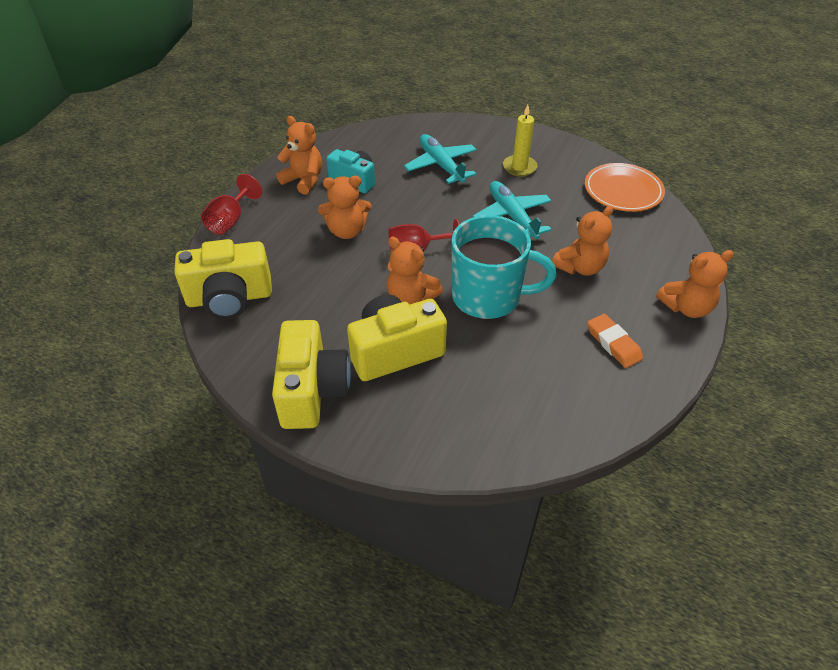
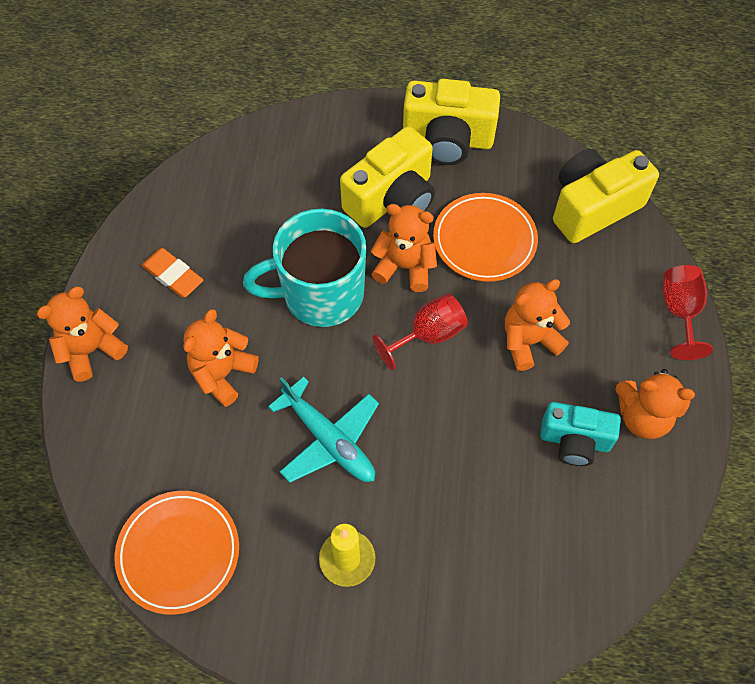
camera: 160 degrees right, 15 degrees up
yellow camera [272,320,351,429] -> yellow camera turned 60 degrees counterclockwise [403,79,500,165]
turquoise plane [404,134,477,184] -> none
none -> orange plate [433,193,538,282]

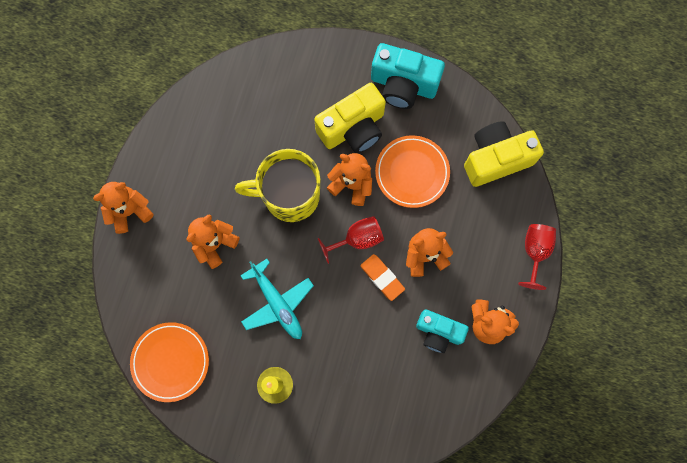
camera: 10 degrees right, 15 degrees up
orange eraser [141,248,203,298] -> orange eraser moved to [360,254,405,301]
turquoise mug [243,209,366,327] -> yellow mug [235,149,320,222]
yellow camera [403,79,500,165] -> turquoise camera [371,43,445,109]

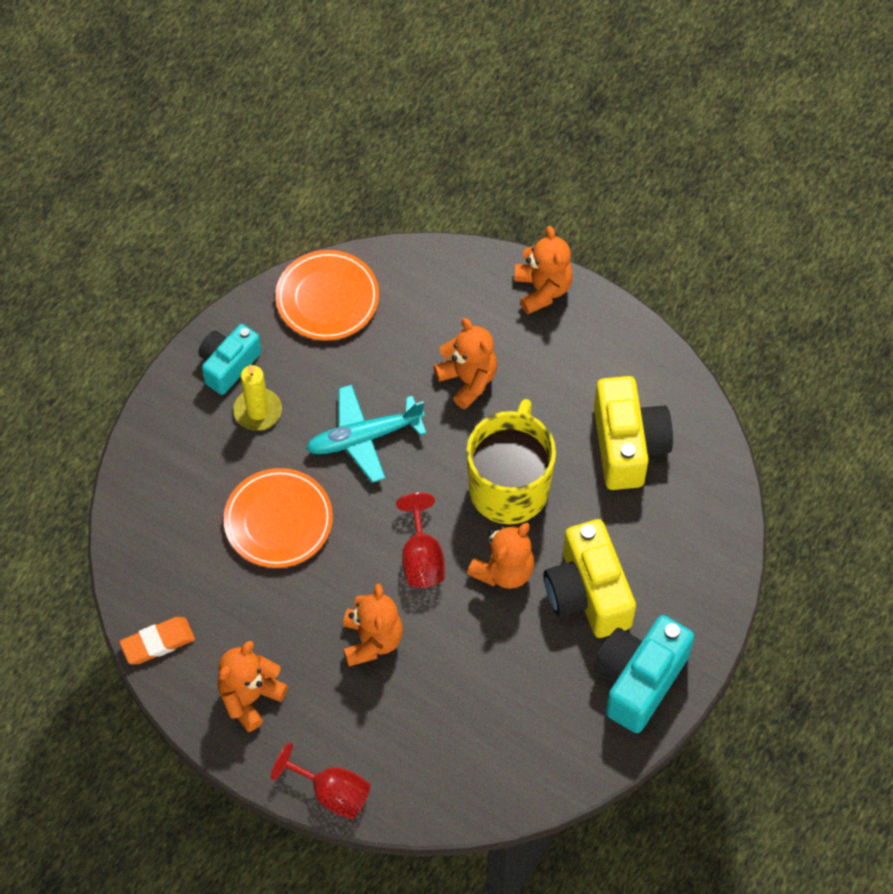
camera: 105 degrees right, 15 degrees down
orange eraser [360,254,405,301] -> orange eraser moved to [119,617,195,664]
orange plate [375,135,450,208] -> orange plate moved to [223,468,333,568]
turquoise camera [416,309,469,353] -> turquoise camera moved to [198,324,261,395]
yellow camera [464,121,544,187] -> yellow camera moved to [594,376,673,490]

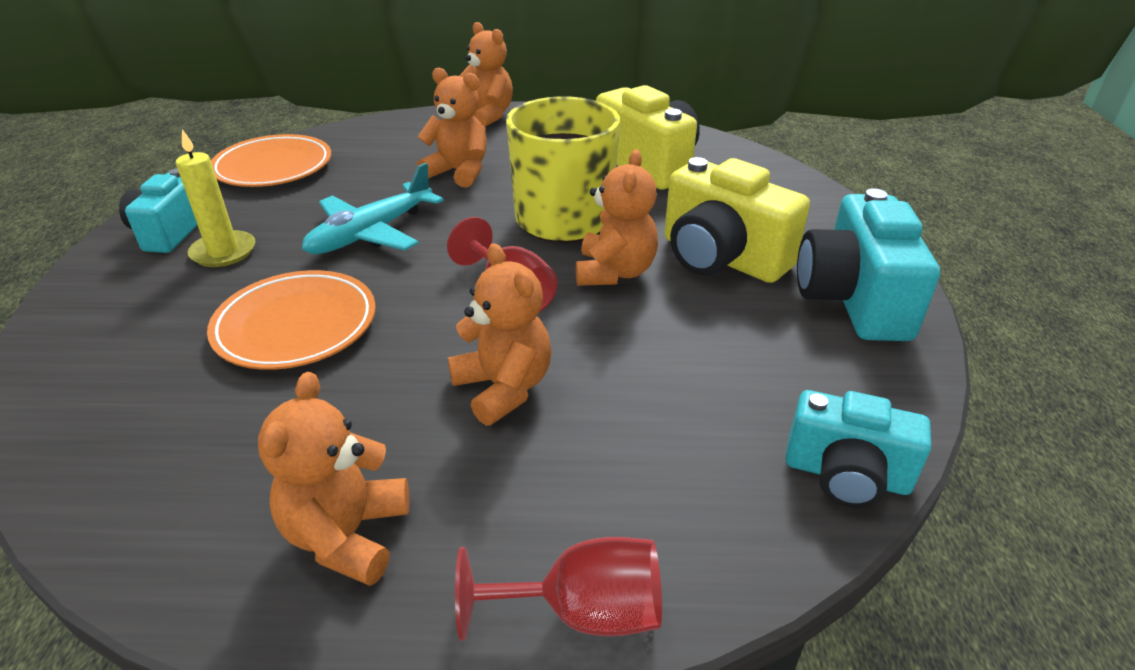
camera: 30 degrees left, 25 degrees down
orange eraser [119,617,195,664] -> none
none -> turquoise camera [785,390,931,508]

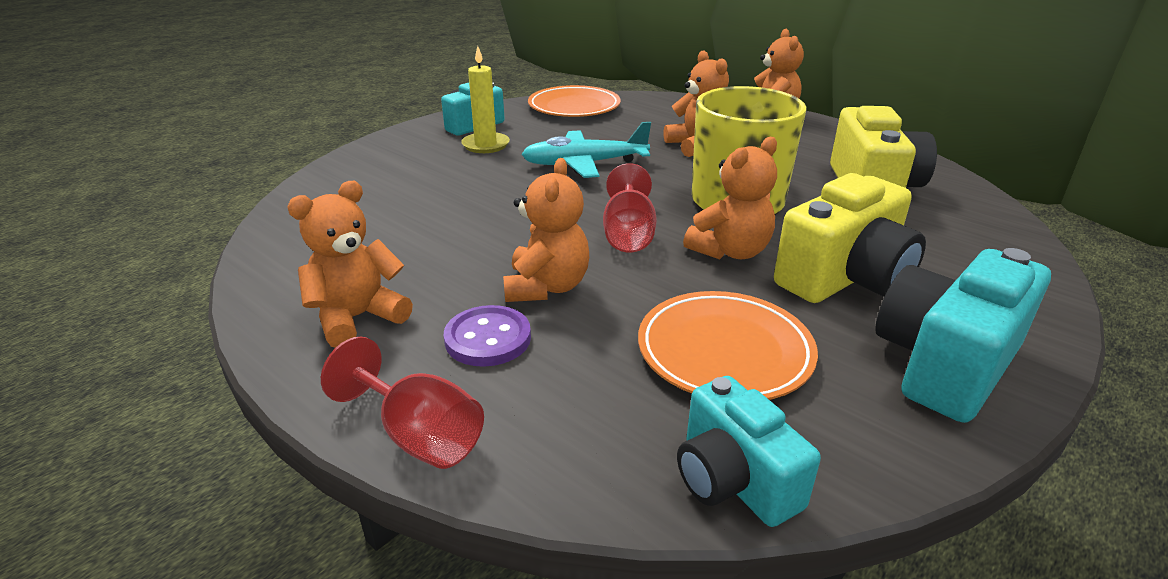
camera: 40 degrees right, 5 degrees down
orange plate [207,270,376,370] -> orange plate moved to [638,291,818,400]
yellow camera [664,157,810,283] -> yellow camera turned 120 degrees counterclockwise [774,173,926,303]
none -> purple button [444,305,531,367]

